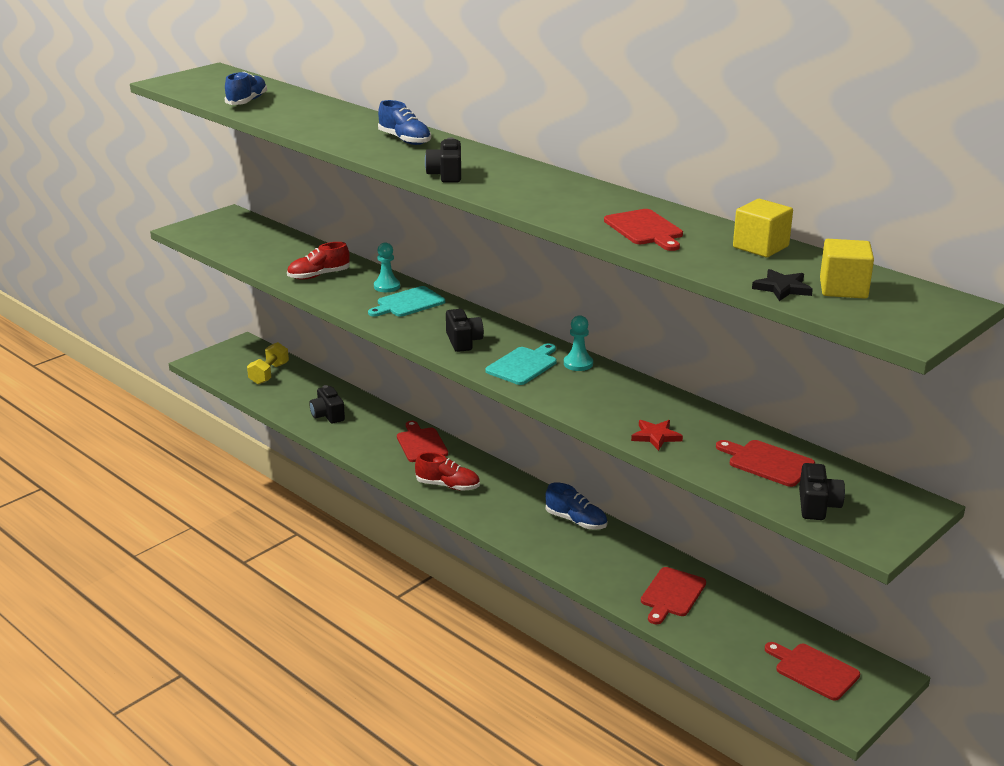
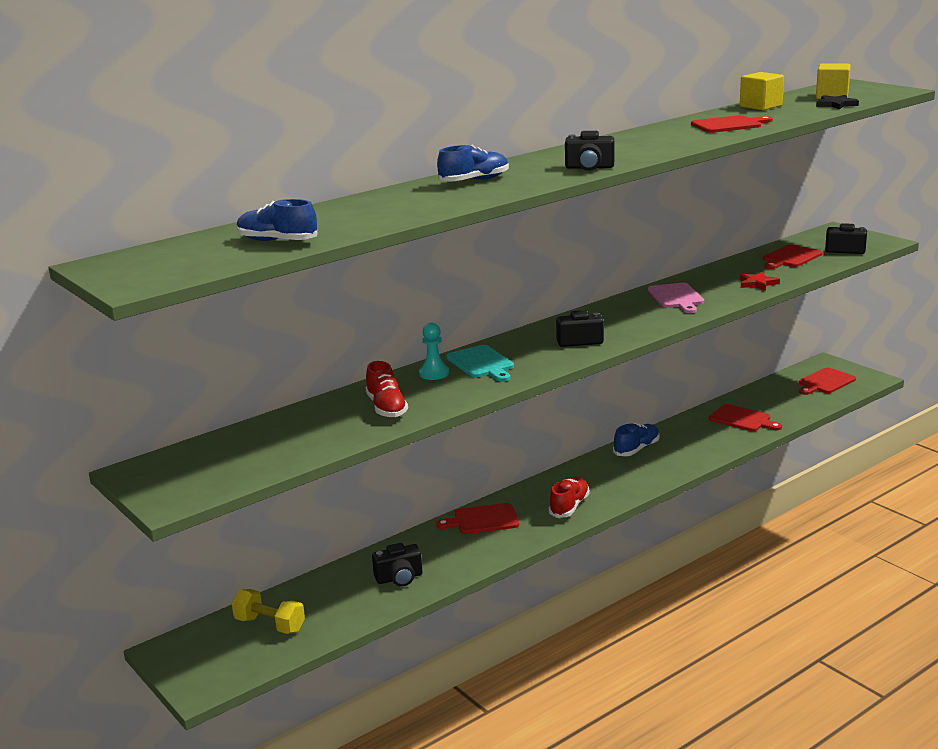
camera: 80 degrees left, 5 degrees down
turquoise cutting board [485,343,557,385] -> none
turquoise pawn [564,315,593,371] -> none
none -> pink cutting board [648,283,704,313]

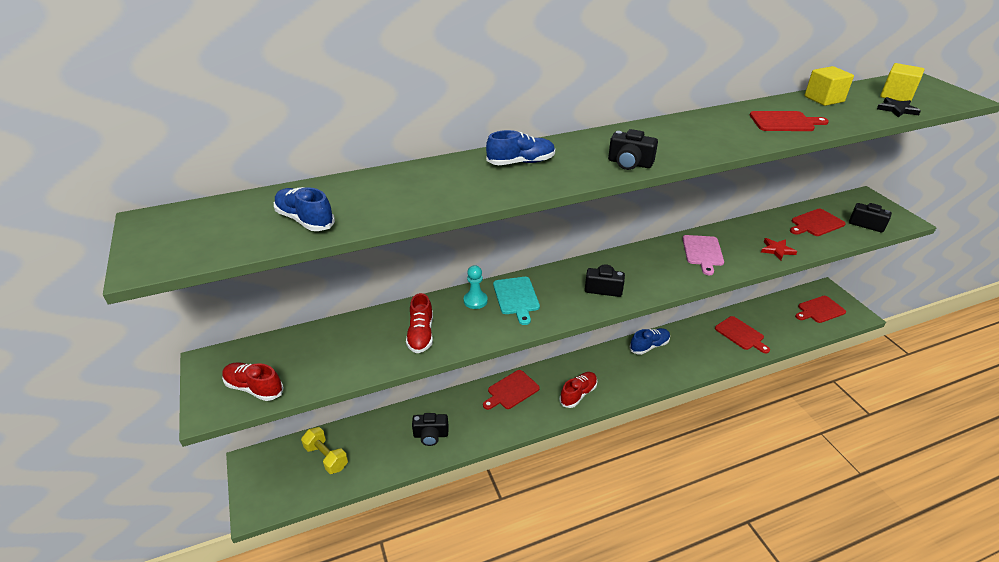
camera: 15 degrees right, 15 degrees up
red cutting board [436,503,519,534] -> red cutting board turned 45 degrees counterclockwise [483,370,540,410]
none -> red shoe [222,362,284,401]

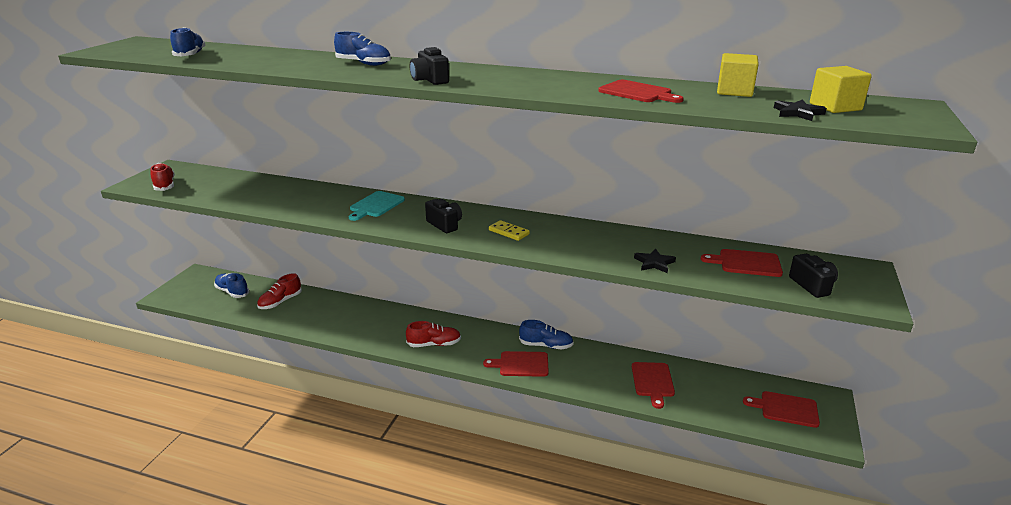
camera: 40 degrees right, 10 degrees down
yellow dumbbell [301,427,348,474] -> blue shoe [214,273,249,298]
red shoe [406,293,433,353] -> red shoe moved to [257,273,302,309]
black camera [412,413,449,446] -> none
turquoise pawn [464,265,488,309] -> none
red cutting board [483,370,540,410] -> red cutting board moved to [483,351,549,377]
pink cutting board [683,235,724,275] -> none
red star [761,238,797,261] -> black star [634,248,676,273]
none -> yellow domino [489,220,530,241]

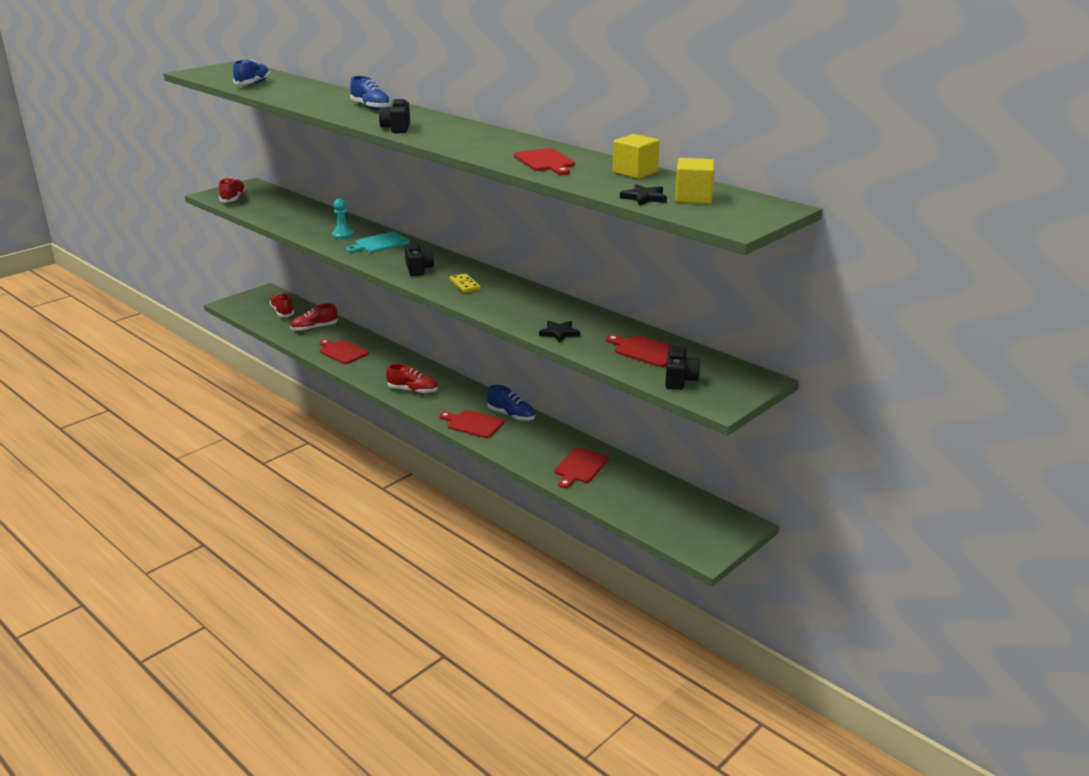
camera: 25 degrees right, 0 degrees up
blue shoe [214,273,249,298] -> red shoe [269,293,294,317]
red cutting board [743,391,820,428] -> red cutting board moved to [320,339,369,364]
none -> turquoise pawn [332,199,354,239]

